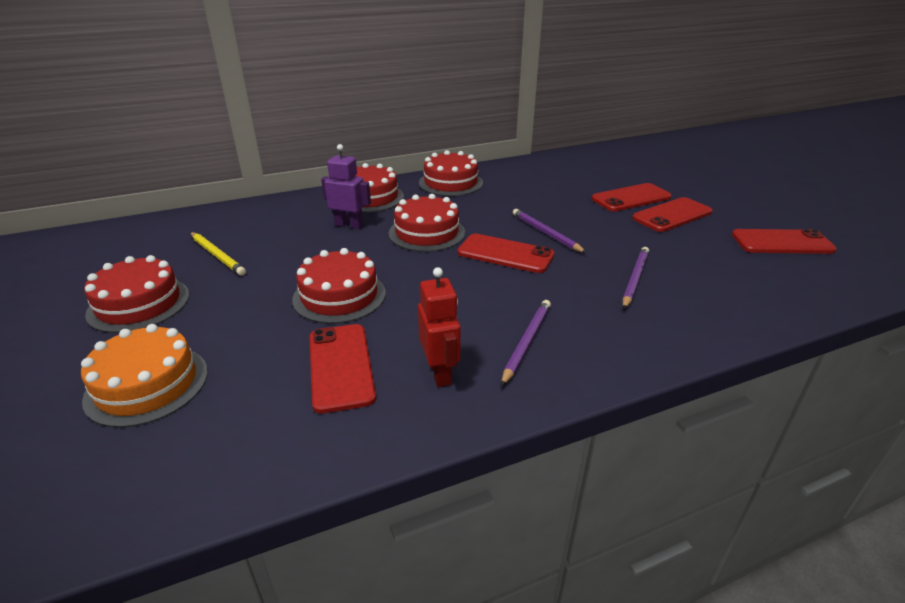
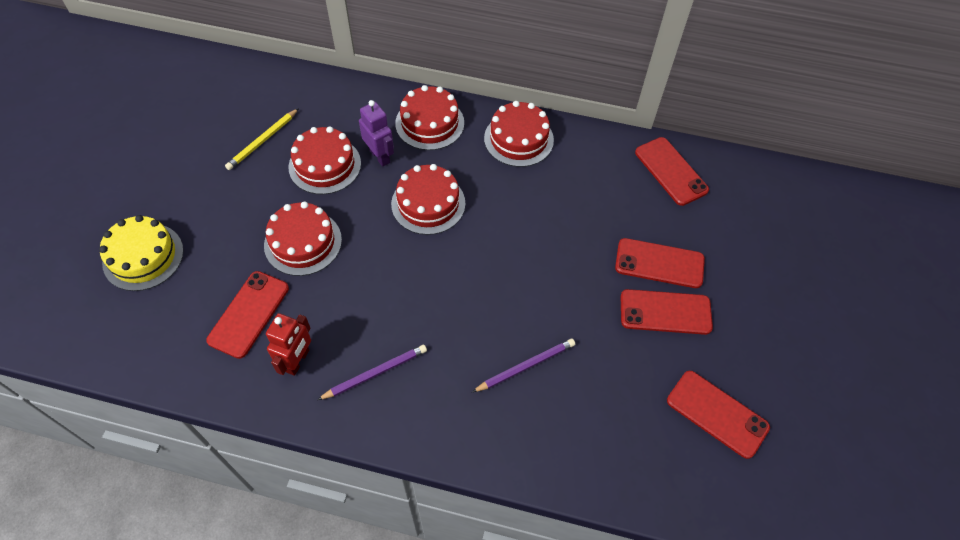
camera: 35 degrees right, 25 degrees up
orange cake [81,324,208,428] -> yellow cake [99,215,184,291]
red cake [84,255,190,333] -> red cake moved to [289,126,361,194]
yellow pencil [190,232,246,276] -> yellow pencil turned 45 degrees clockwise [225,108,299,170]
red phone [457,233,555,273] -> red phone moved to [635,137,709,206]
purple pencil [513,209,587,253] -> none

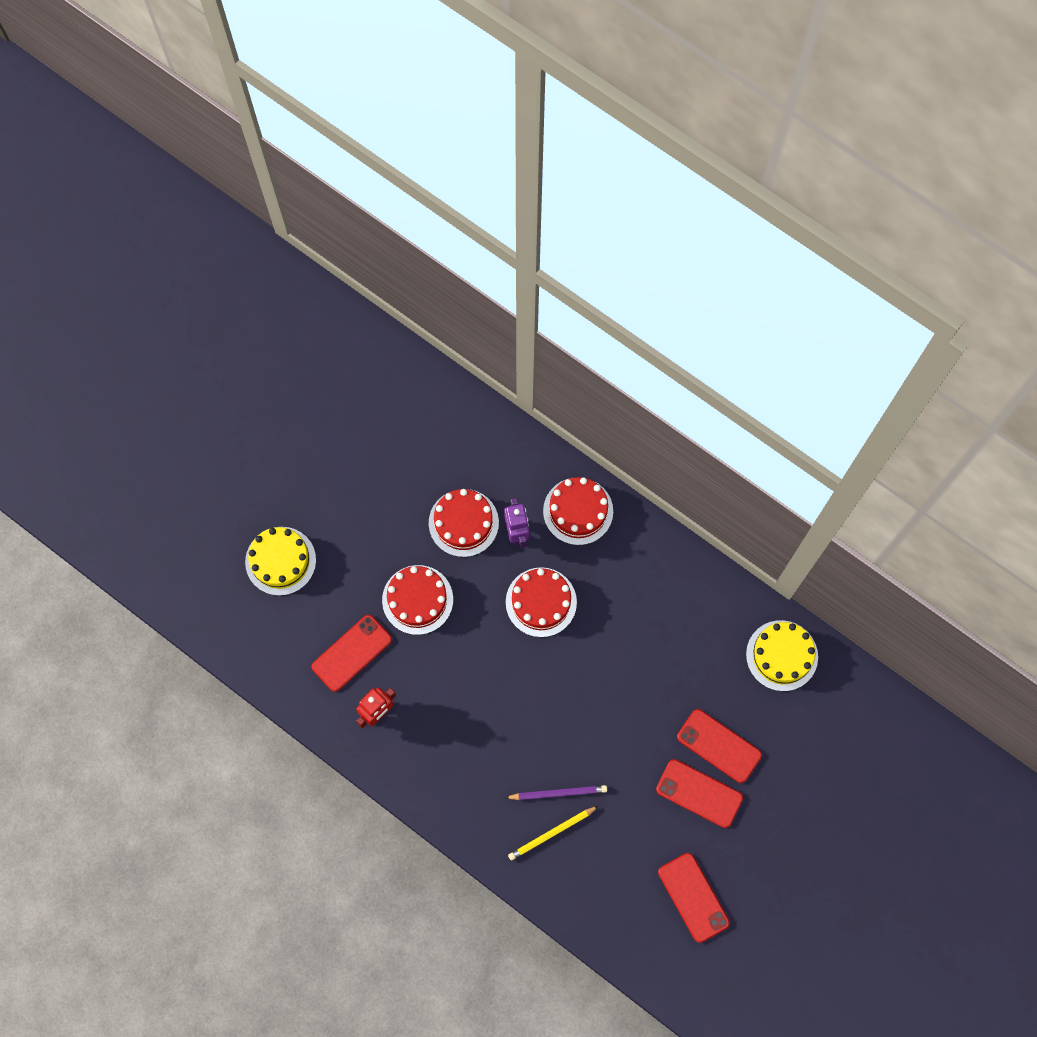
camera: 25 degrees right, 15 degrees up
yellow pencil [225,108,299,170] -> yellow pencil moved to [508,806,599,861]
purple pencil [317,345,427,400] -> none
red cake [484,101,554,167] -> none
red phone [635,137,709,206] -> yellow cake [746,620,818,691]

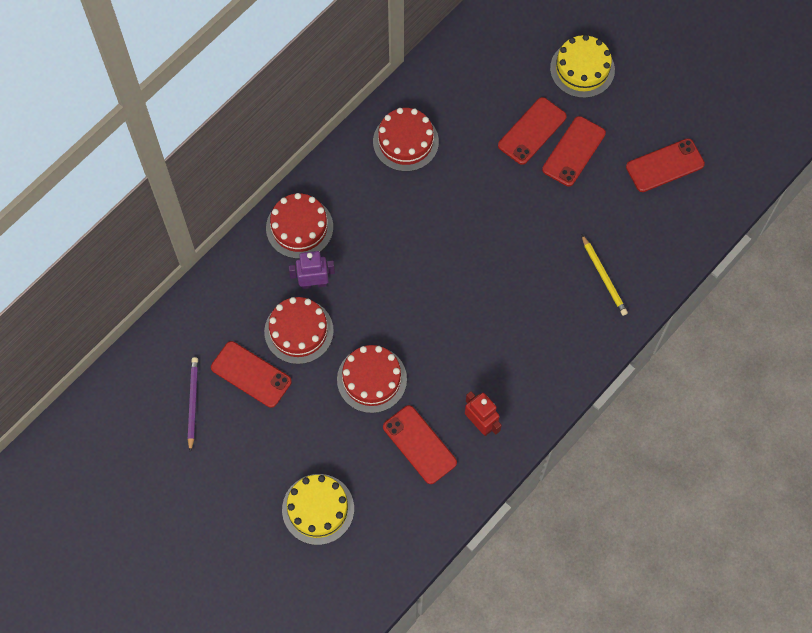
camera: 85 degrees left, 5 degrees down
purple pencil [505,785,607,800] -> purple pencil moved to [188,357,198,452]
red cake [506,567,577,637] -> red cake moved to [373,108,439,172]
yellow cake [746,620,818,691] -> yellow cake moved to [550,35,615,98]
none -> red phone [211,341,292,408]

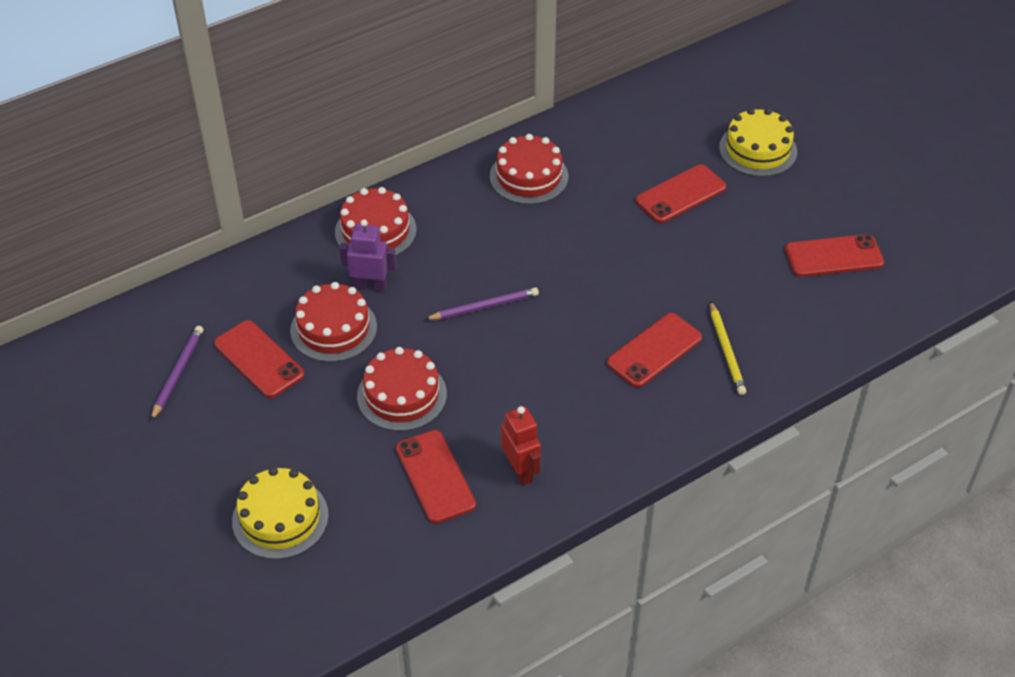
camera: 15 degrees right, 20 degrees down
red phone [542,116,606,186] -> red phone moved to [607,313,702,388]
none -> purple pencil [424,287,539,320]

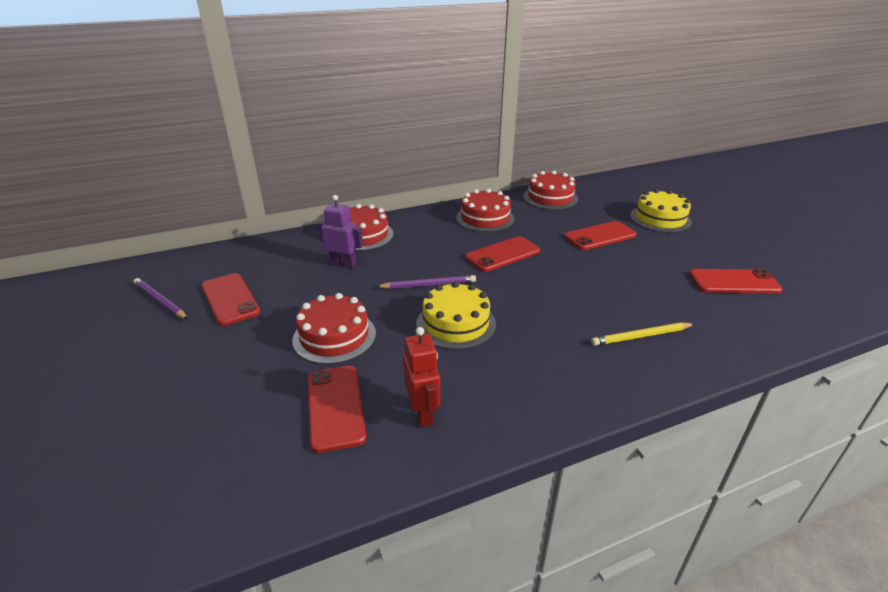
camera: 10 degrees right, 15 degrees down
purple pencil [151,326,204,421] -> purple pencil turned 75 degrees counterclockwise [134,278,188,319]
yellow cake [232,467,329,559] -> yellow cake moved to [416,282,496,350]
red cake [290,282,377,362] -> red cake moved to [523,171,578,210]
red phone [607,313,702,388] -> red phone moved to [465,236,540,272]
yellow pencil [710,301,746,395] -> yellow pencil turned 75 degrees clockwise [591,322,694,346]

